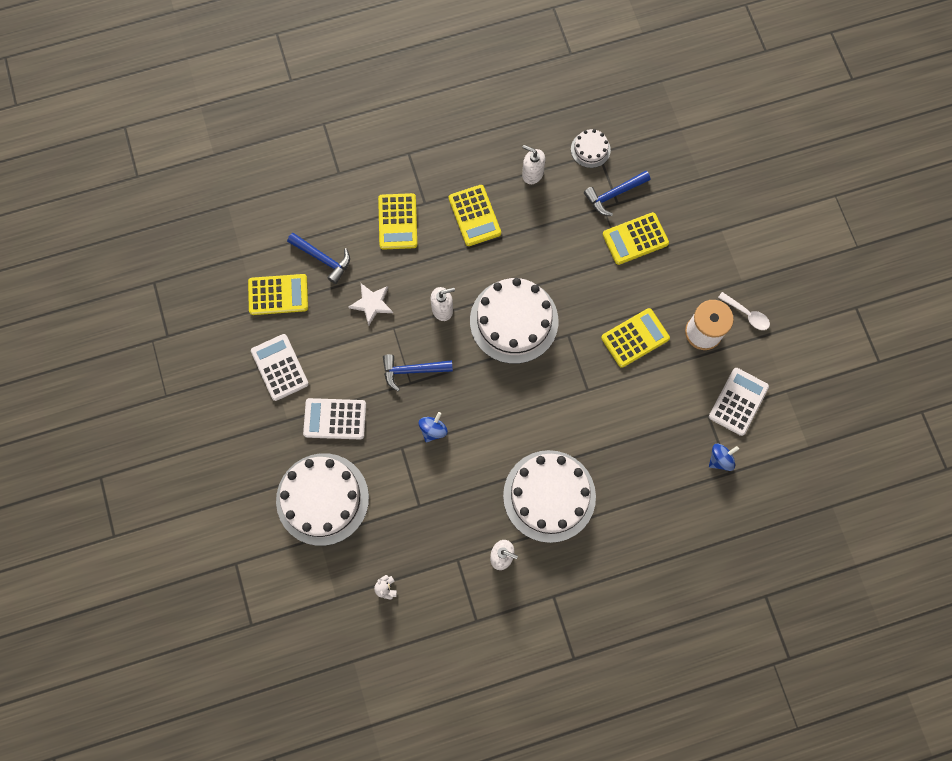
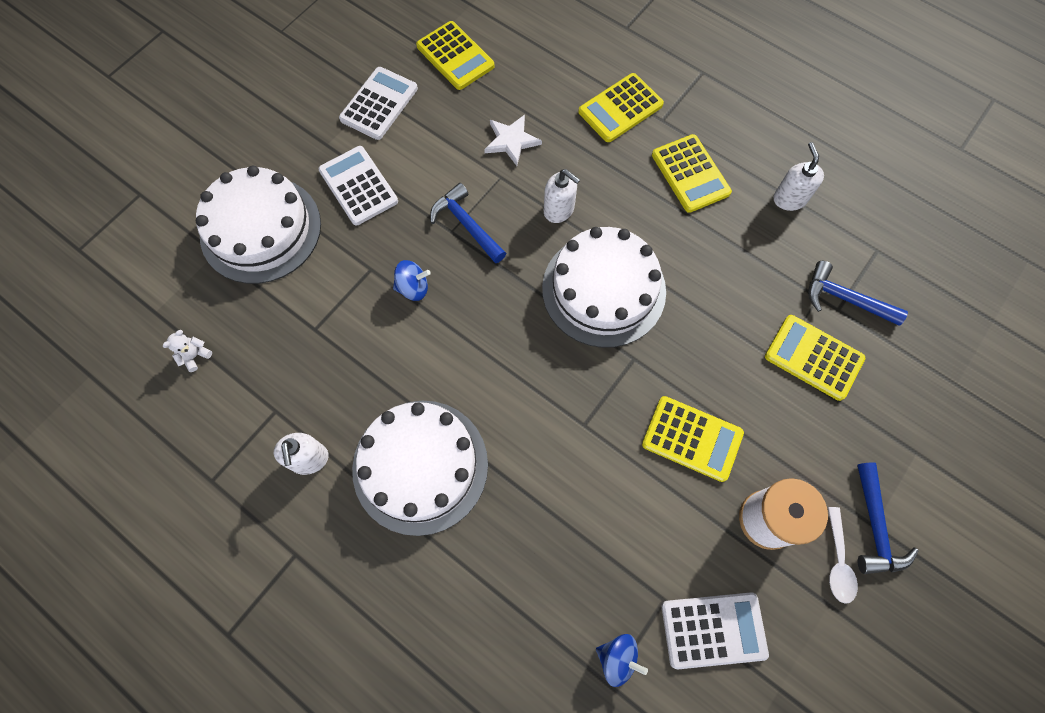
camera: 55 degrees right, 5 degrees down
blue hammer [287,233,350,284] -> blue hammer moved to [857,463,918,574]
yellow calculator [449,185,501,246] -> yellow calculator turned 60 degrees counterclockwise [652,134,732,213]
white cake [571,129,611,168] -> none

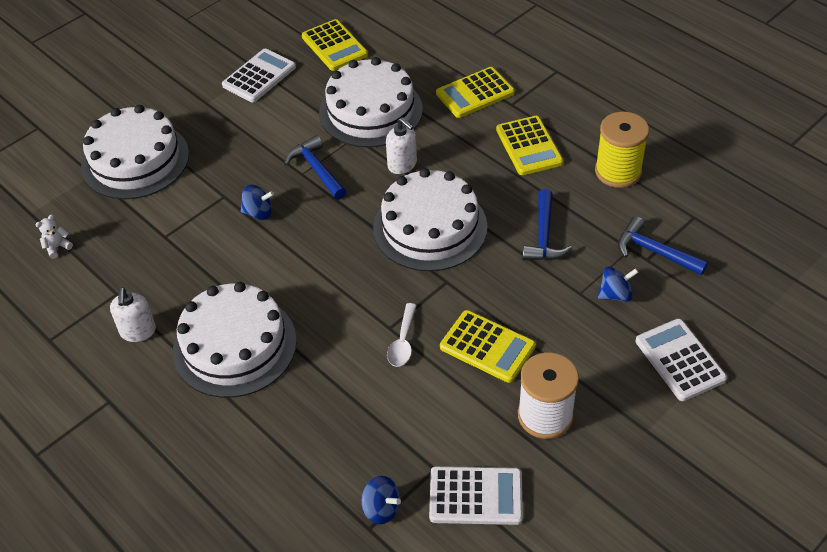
camera: 10 degrees right, 20 degrees down
white calculator [319,146,398,226] -> white calculator moved to [636,319,727,401]
white star [484,115,542,166] -> white cake [319,57,423,148]
yellow calculator [765,315,865,401] -> blue spinning top [598,267,639,302]
white soap dispenser [773,142,824,211] -> yellow spool [595,112,649,188]
white spoon [828,507,858,604] -> white spoon moved to [387,303,417,367]
blue hammer [857,463,918,574] -> blue hammer moved to [522,189,572,261]

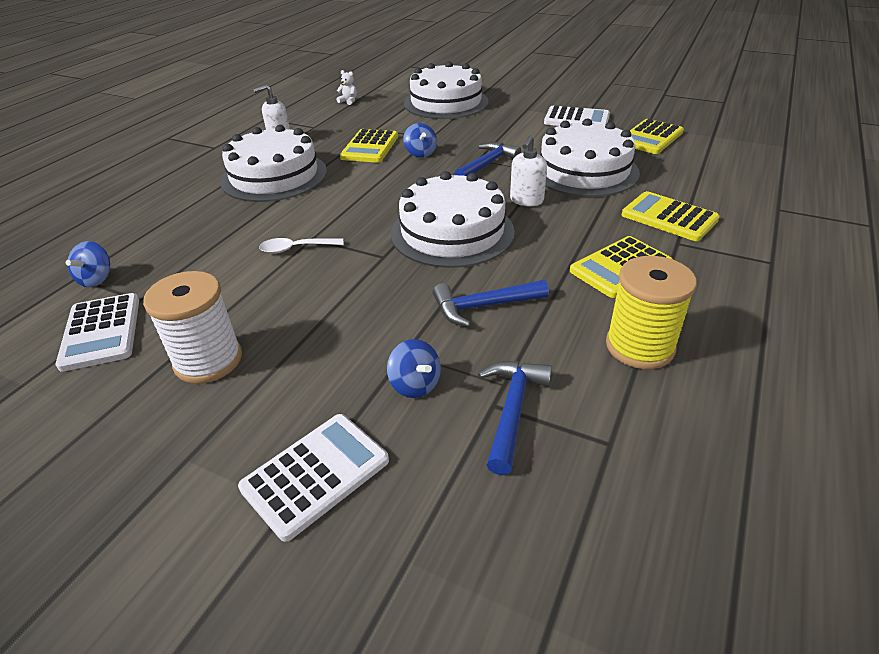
camera: 70 degrees right, 10 degrees down
yellow calculator [440,310,536,383] -> yellow calculator moved to [340,129,398,163]

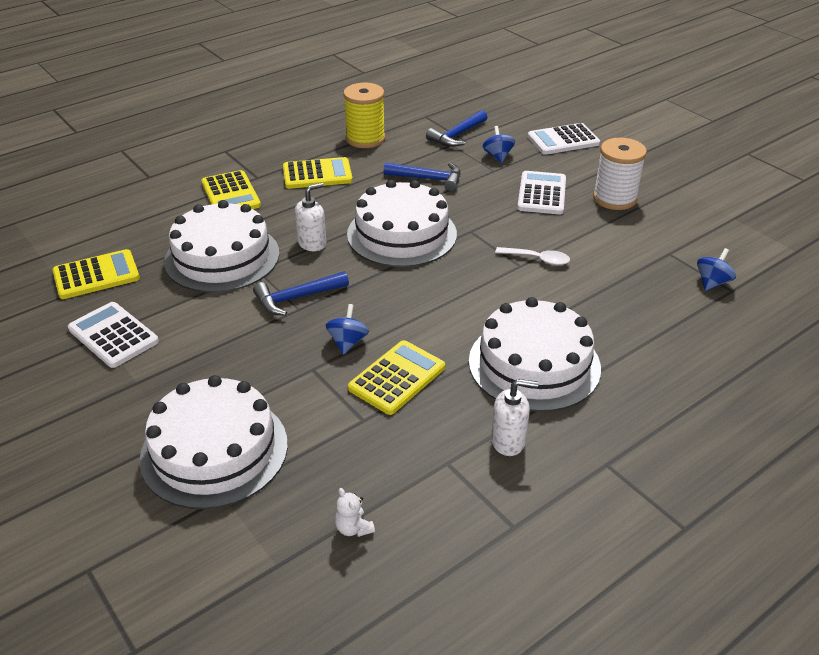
camera: 155 degrees left, 0 degrees up
white calculator [55,293,139,372] -> white calculator moved to [517,171,566,214]

